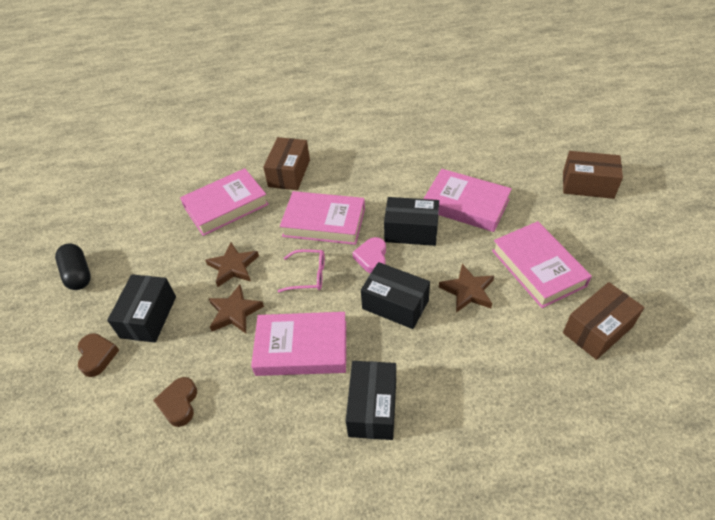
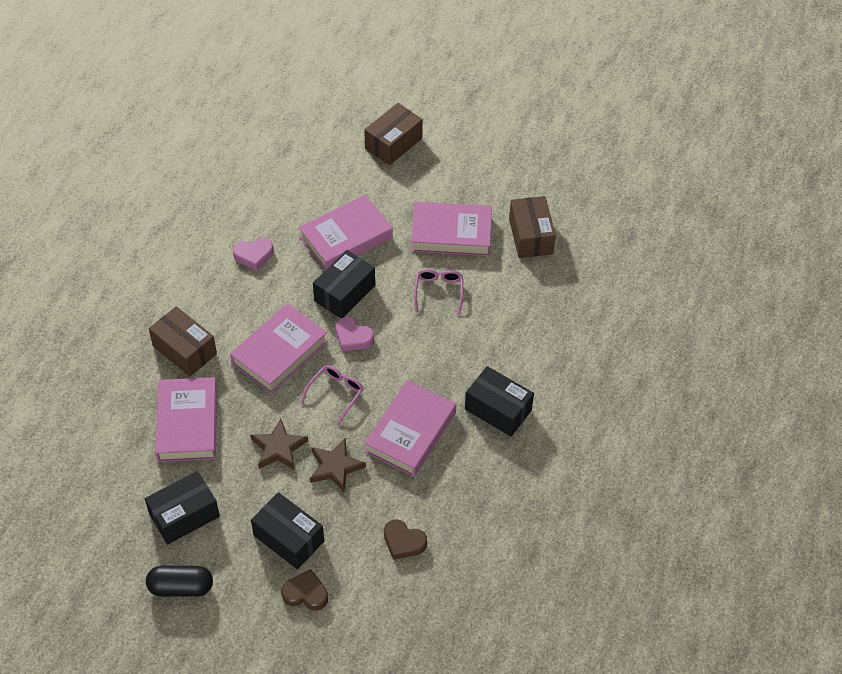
camera: 65 degrees left, 5 degrees up
black box [361,262,430,329] -> black box moved to [145,471,220,545]
brown star [439,264,494,313] -> pink glasses [414,269,463,315]
none -> pink heart [233,238,274,271]

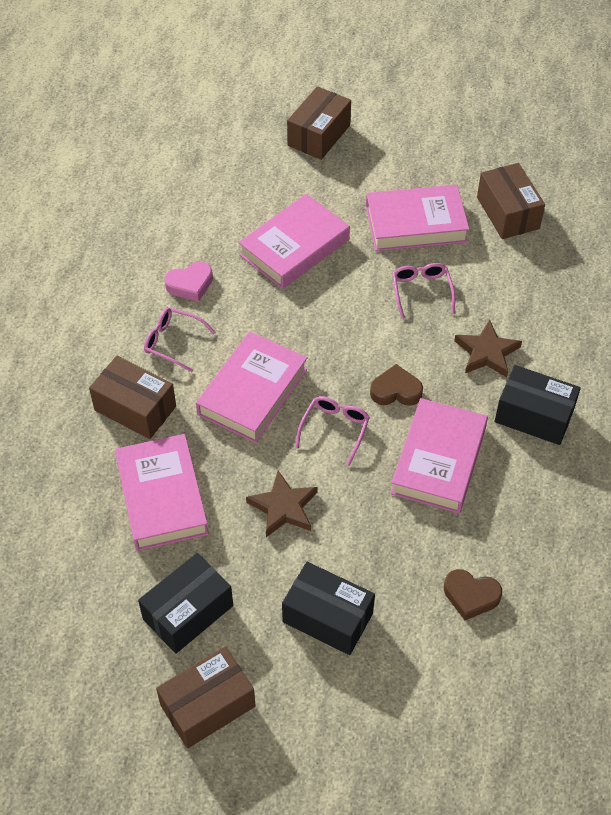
camera: 10 degrees left, 0 degrees up
black capsule [146,566,213,597] -> brown box [156,647,255,749]
brown heart [281,569,328,611] -> brown heart moved to [370,364,423,406]
brown star [310,438,366,492] -> brown star moved to [454,319,522,377]
black box [313,250,375,318] -> none
pink heart [336,317,374,352] -> none
none -> pink glasses [144,308,216,372]

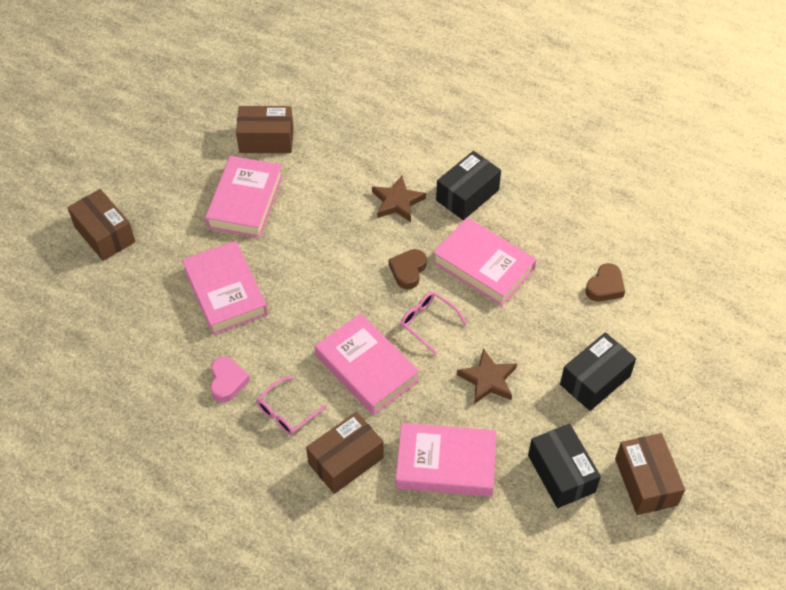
camera: 70 degrees left, 0 degrees up
pink glasses [392,263,455,319] -> none

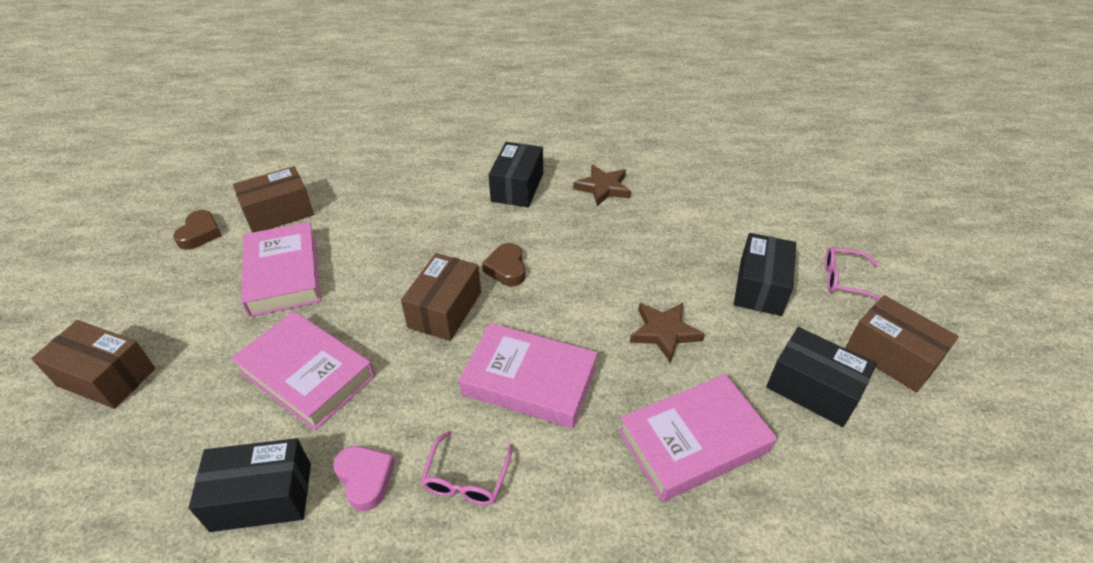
camera: 30 degrees left, 10 degrees down
brown box [306,412,384,494] -> brown box moved to [401,253,481,341]
brown star [372,176,426,222] -> brown star moved to [573,164,631,206]
pink glasses [401,292,467,355] -> pink glasses moved to [825,247,881,300]
pink book [433,218,536,306] -> none
brown heart [585,263,625,302] -> brown heart moved to [173,210,222,250]
none -> black box [189,438,311,532]

